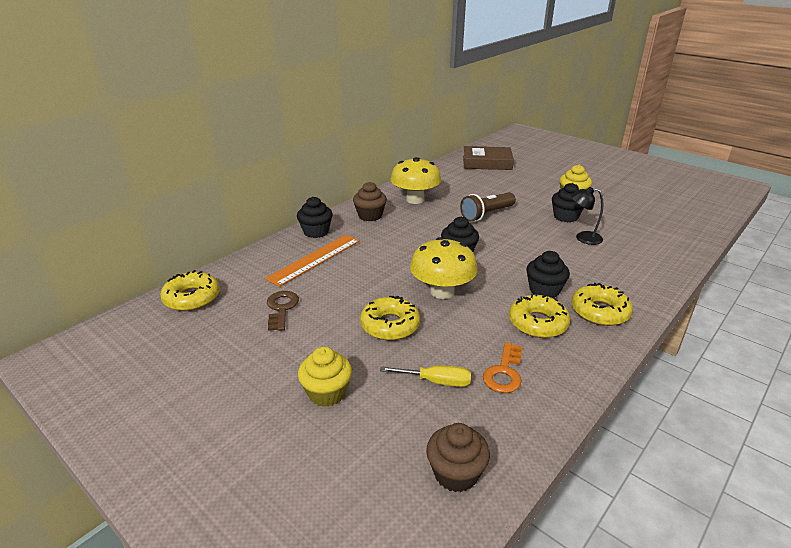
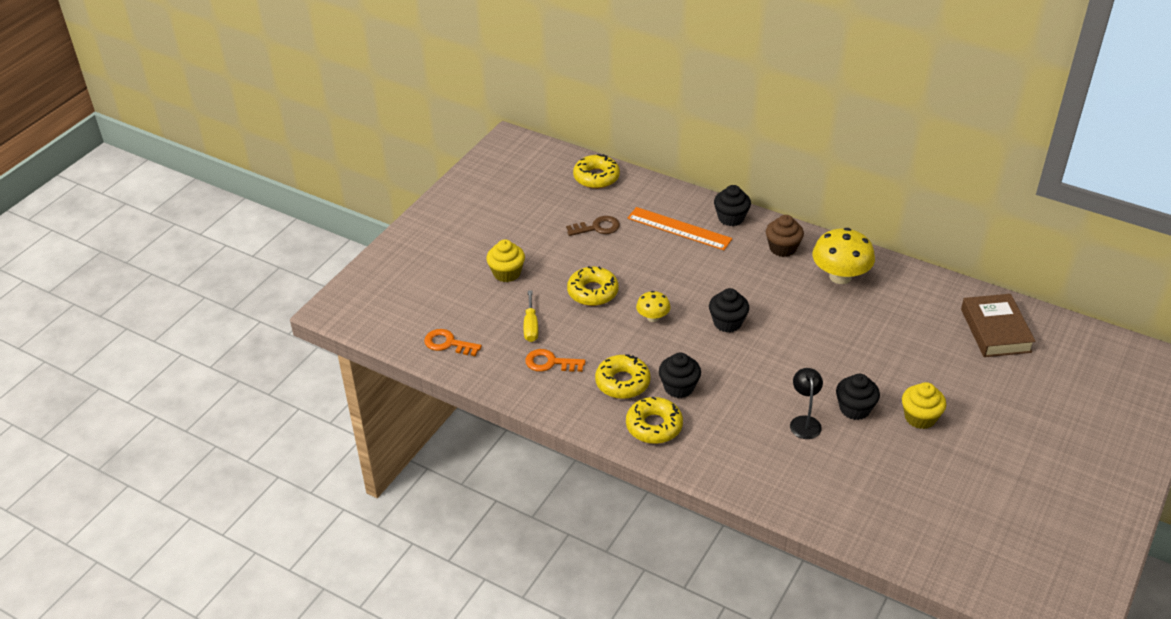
camera: 80 degrees right, 10 degrees up
yellow mushroom [410,237,478,299] -> yellow mushroom [636,291,671,322], size x0.54
brown cupcake [426,423,490,492] -> orange key [424,329,482,356]
brown flashlight [460,192,516,222] -> none

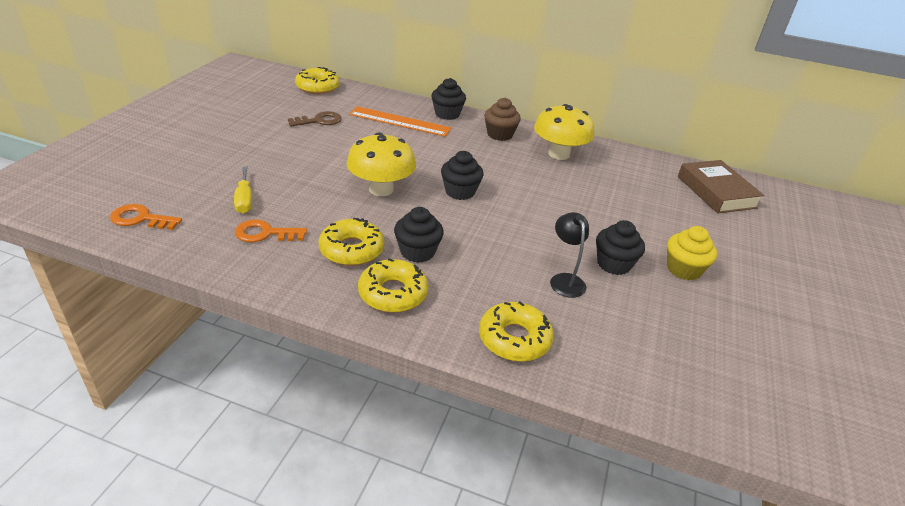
camera: 15 degrees left, 5 degrees down
yellow cupcake [486,239,525,282] -> none
yellow donut [567,266,619,306] -> yellow donut moved to [479,301,554,362]
yellow mushroom [636,291,671,322] -> yellow mushroom [346,132,416,196], size x1.85

